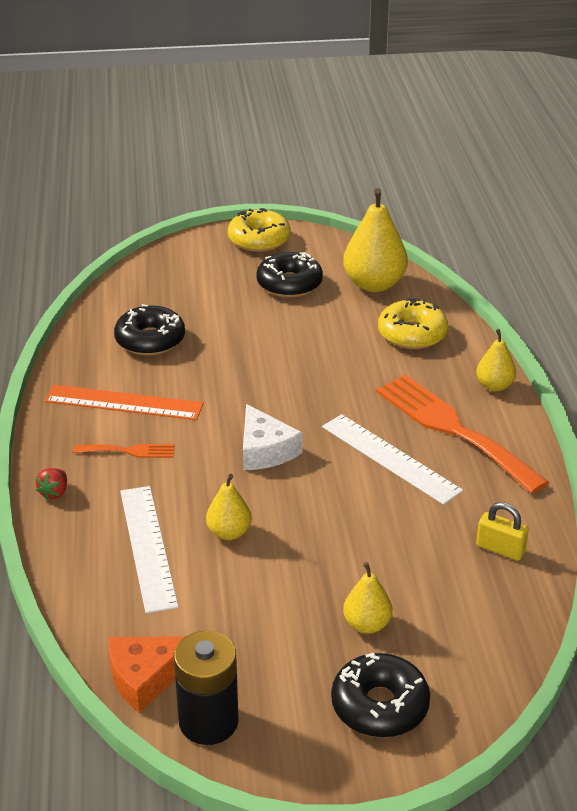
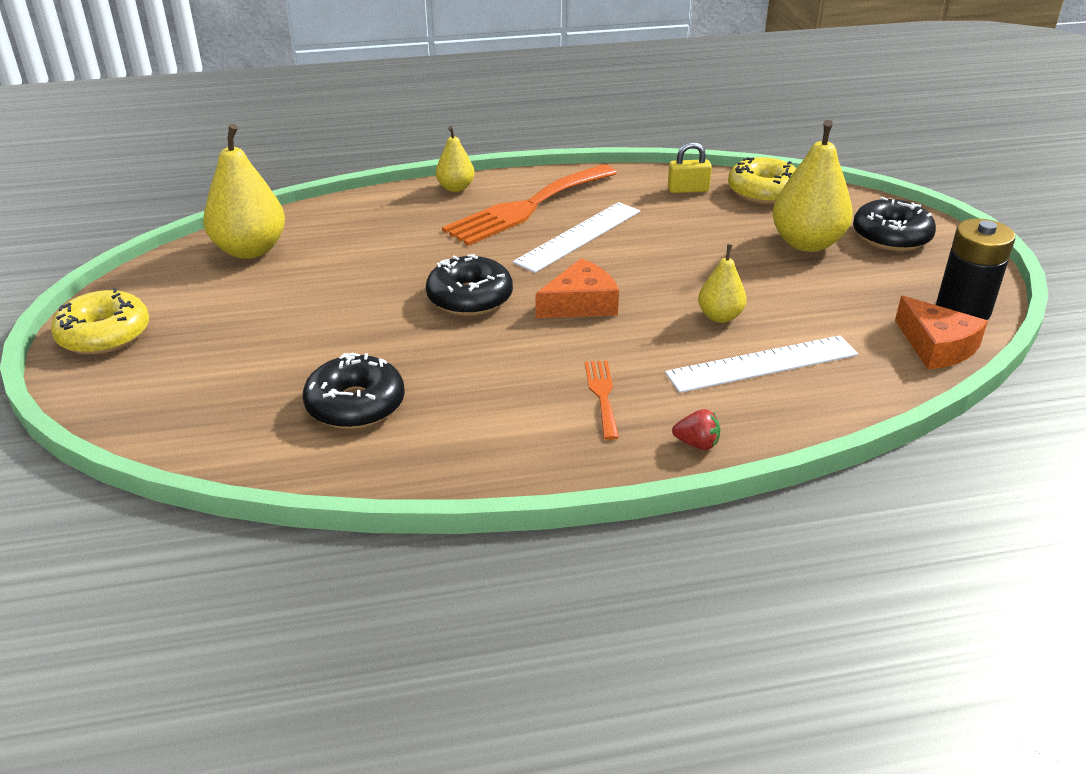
camera: 95 degrees left, 0 degrees up
orange ruler [45,385,204,420] -> none
white cheese [243,404,303,470] -> orange cheese [535,258,619,318]
black donut [256,252,323,298] -> black donut moved to [426,254,513,316]
yellow pear [343,562,392,634] -> yellow pear [772,120,853,252], size x1.81
yellow donut [378,298,448,349] -> yellow donut moved to [728,157,797,204]
yellow padlock [476,502,529,560] -> yellow padlock turned 60 degrees clockwise [668,142,712,193]

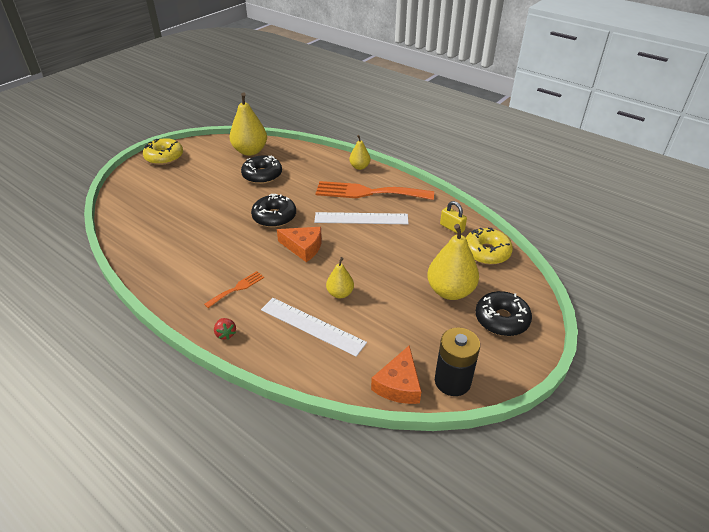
camera: 50 degrees right, 5 degrees up
black donut [303,353,405,429] -> black donut moved to [241,155,282,184]

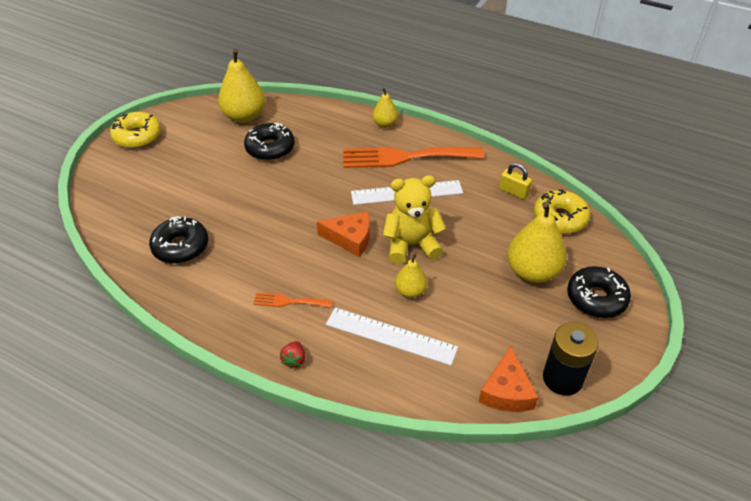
camera: 10 degrees left, 5 degrees up
orange fork [204,271,264,308] -> orange fork turned 120 degrees counterclockwise [253,293,332,308]
red strawberry [214,318,236,340] -> red strawberry turned 45 degrees clockwise [280,341,305,369]
black donut [251,194,296,228] -> black donut moved to [149,216,208,264]
none -> yellow teddy bear [383,175,446,264]

